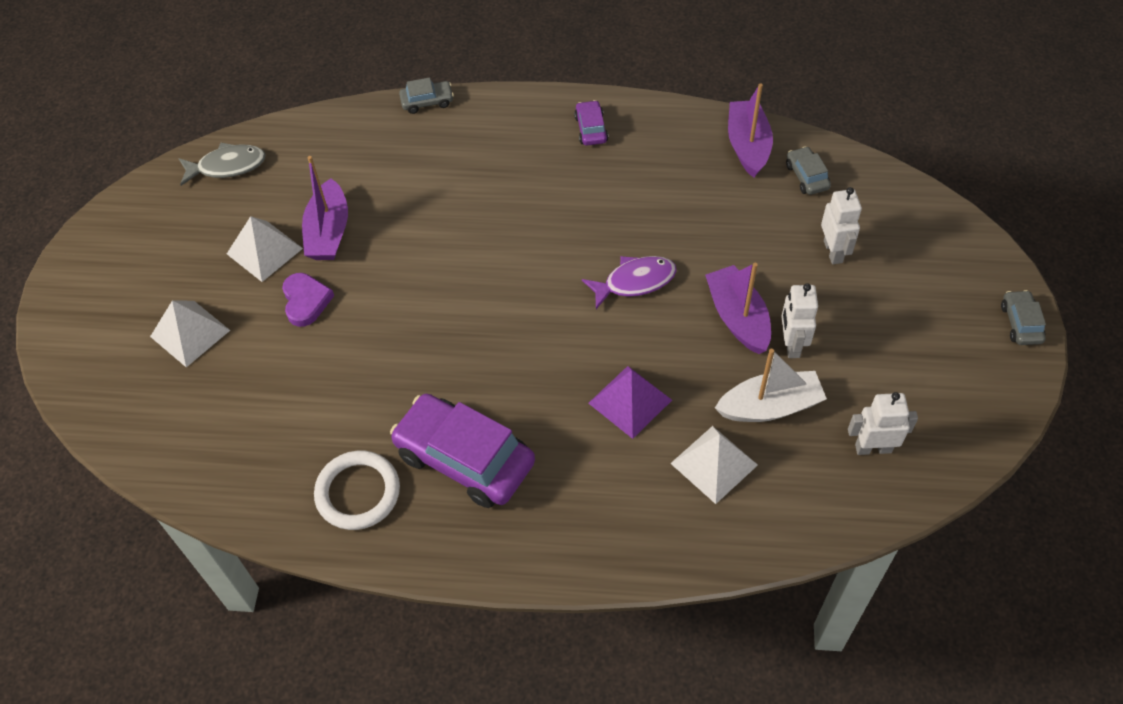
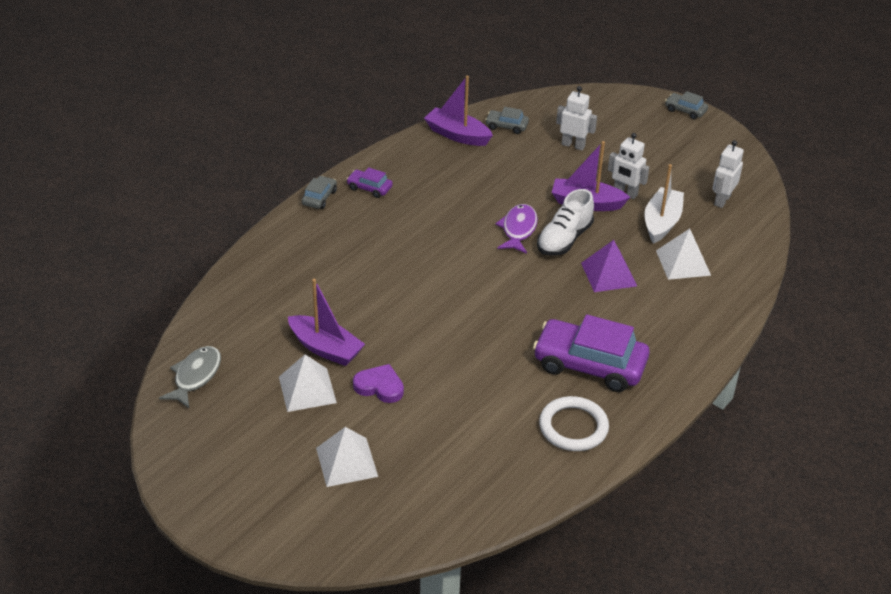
camera: 60 degrees left, 15 degrees down
purple car [390,394,535,508] -> purple car turned 45 degrees clockwise [533,314,650,392]
grey car [399,78,454,114] -> grey car moved to [302,176,337,209]
none -> white shoe [537,189,594,256]

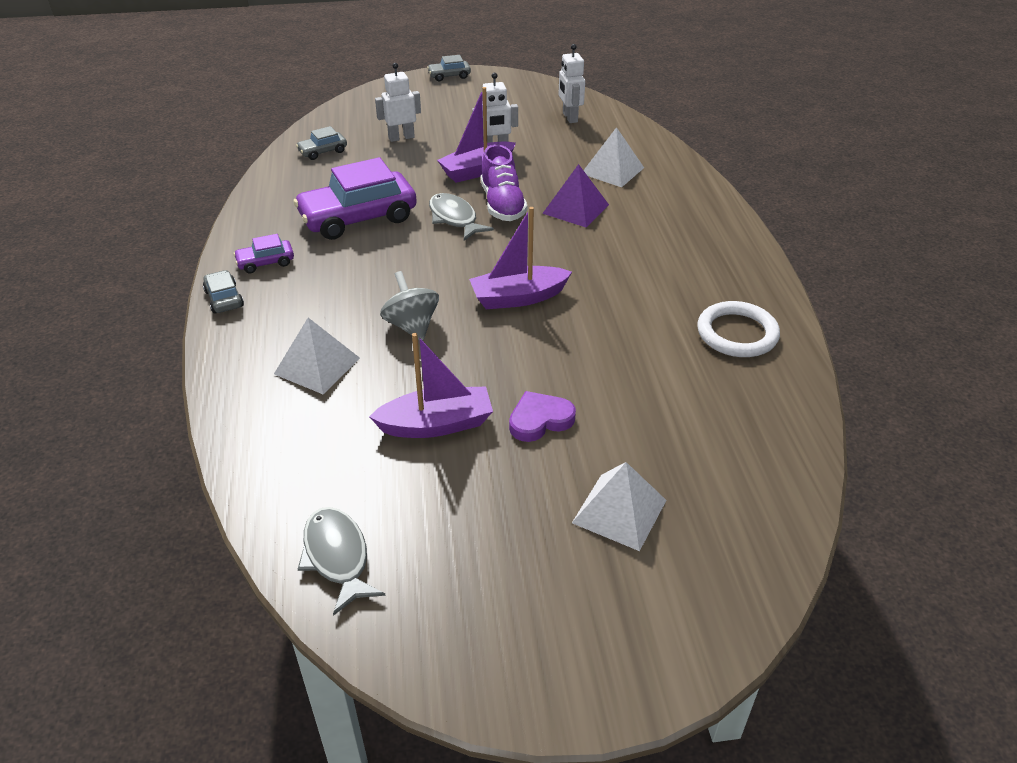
camera: 45 degrees left, 0 degrees up
white pyramid [279,355,337,412] -> white pyramid moved to [274,318,360,394]
purple boat [424,76,493,146] -> purple boat moved to [469,207,572,309]
purple fish [495,204,538,254] -> grey fish [429,193,494,241]
purple car [533,314,650,392] -> purple car moved to [293,157,417,240]
white shoe [537,189,594,256] -> purple shoe [481,144,527,221]
white boat [644,164,684,244] -> none
none -> grey spinning top [380,271,439,341]

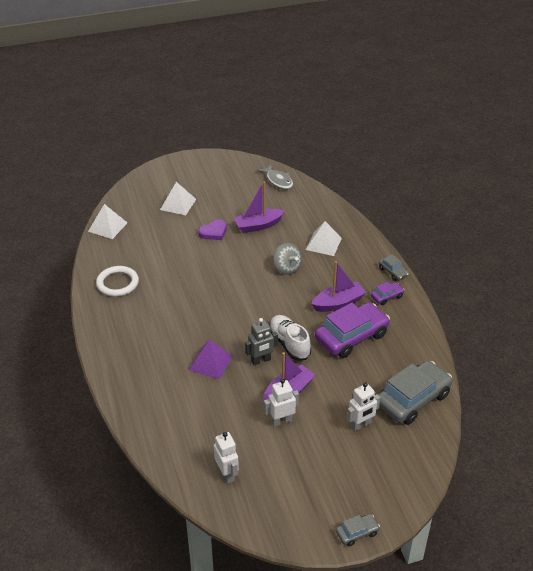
camera: 170 degrees right, 0 degrees up
grey car [296,126,347,160] -> grey car [378,361,452,425], size x2.16
grey fish [429,193,494,241] -> white shoe [269,315,311,360]
purple boat [469,207,572,309] -> purple boat moved to [312,261,367,312]
purple shoe [481,144,527,221] -> grey robot [245,318,278,365]
white pyramid [583,127,644,187] -> white pyramid moved to [88,204,127,239]

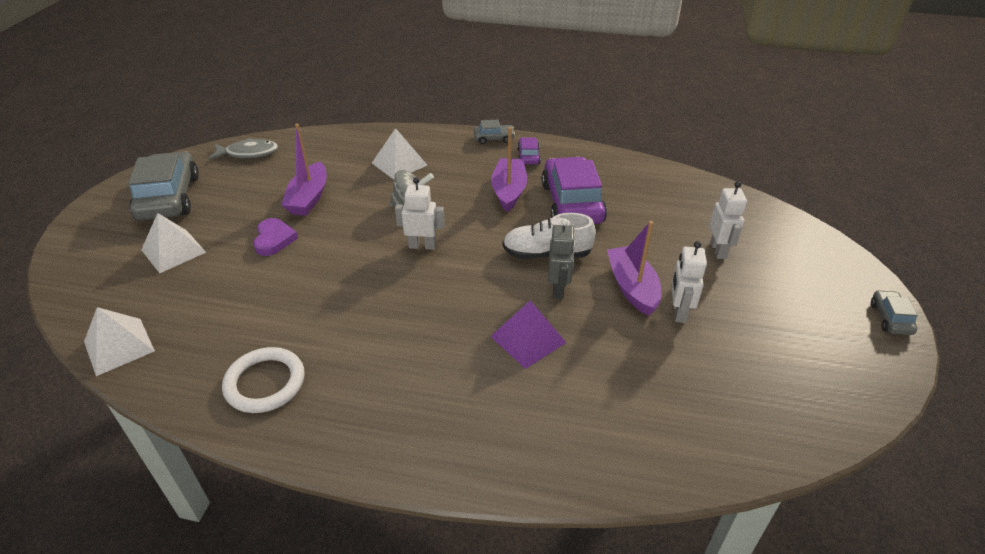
camera: 60 degrees left, 0 degrees up
white robot [214,432,239,483] -> white robot moved to [395,177,445,250]
grey car [378,361,452,425] -> grey car moved to [128,151,199,220]

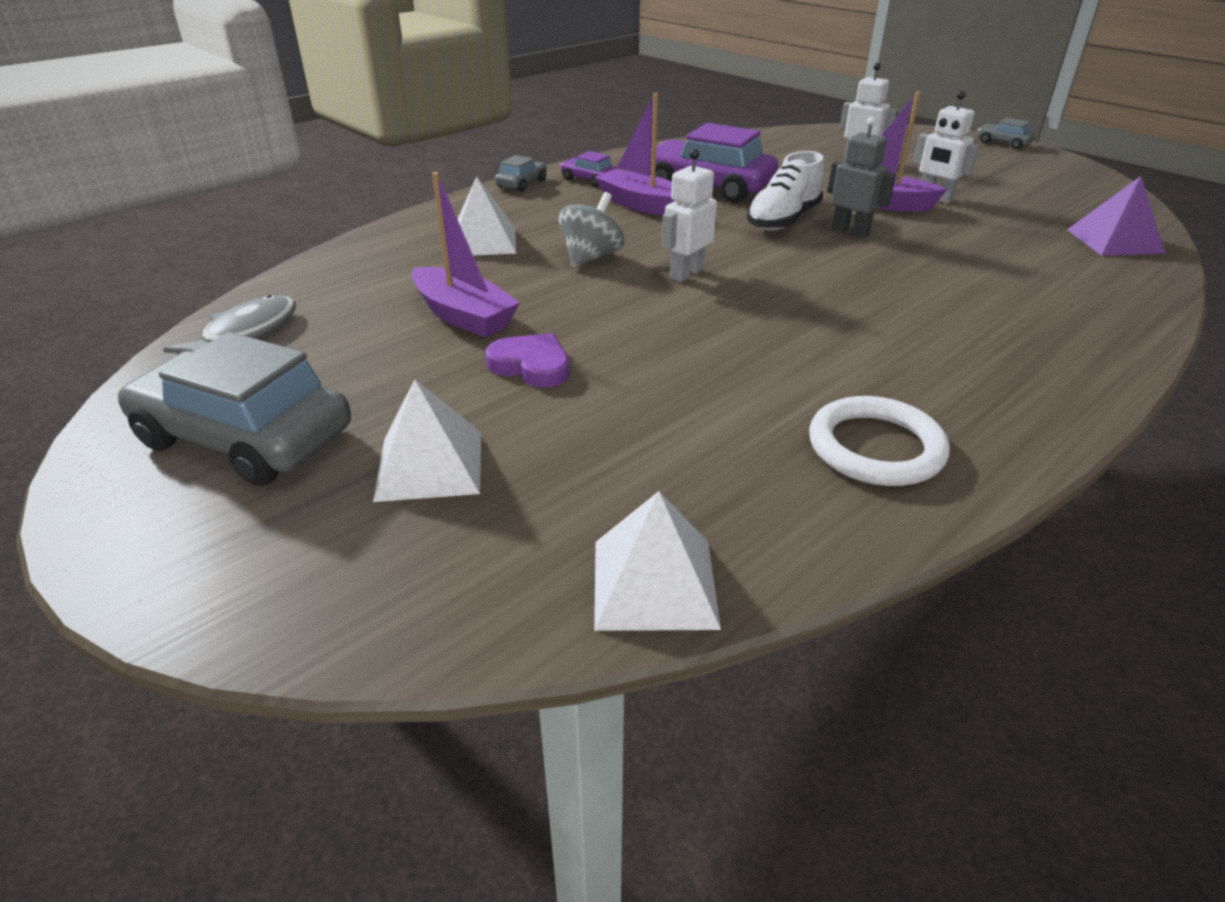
camera: 55 degrees left, 5 degrees down
purple pyramid [490,300,567,369] -> purple pyramid moved to [1067,176,1165,256]

